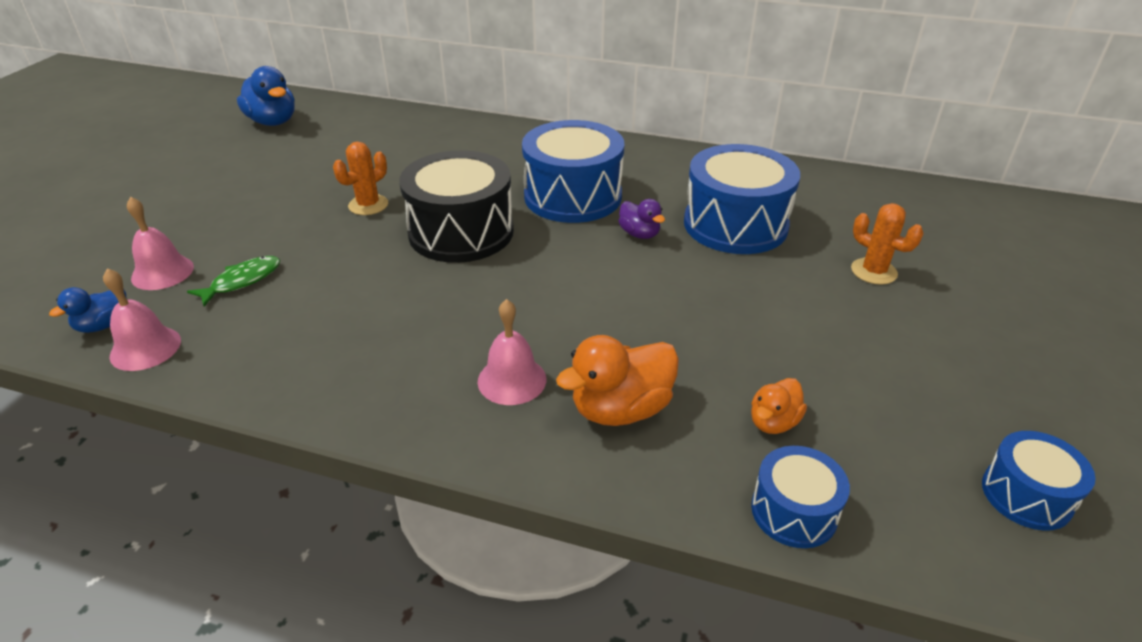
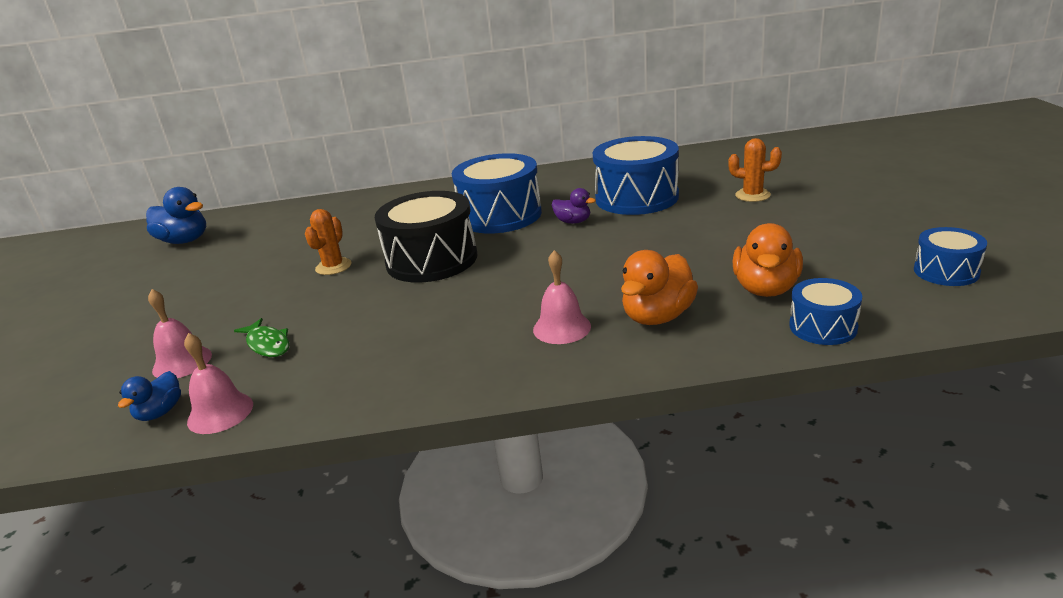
camera: 20 degrees left, 10 degrees down
green fish [187,256,280,306] -> green fish turned 120 degrees clockwise [234,318,289,357]
orange duck [751,378,807,434] -> orange duck [732,223,803,297], size x1.72

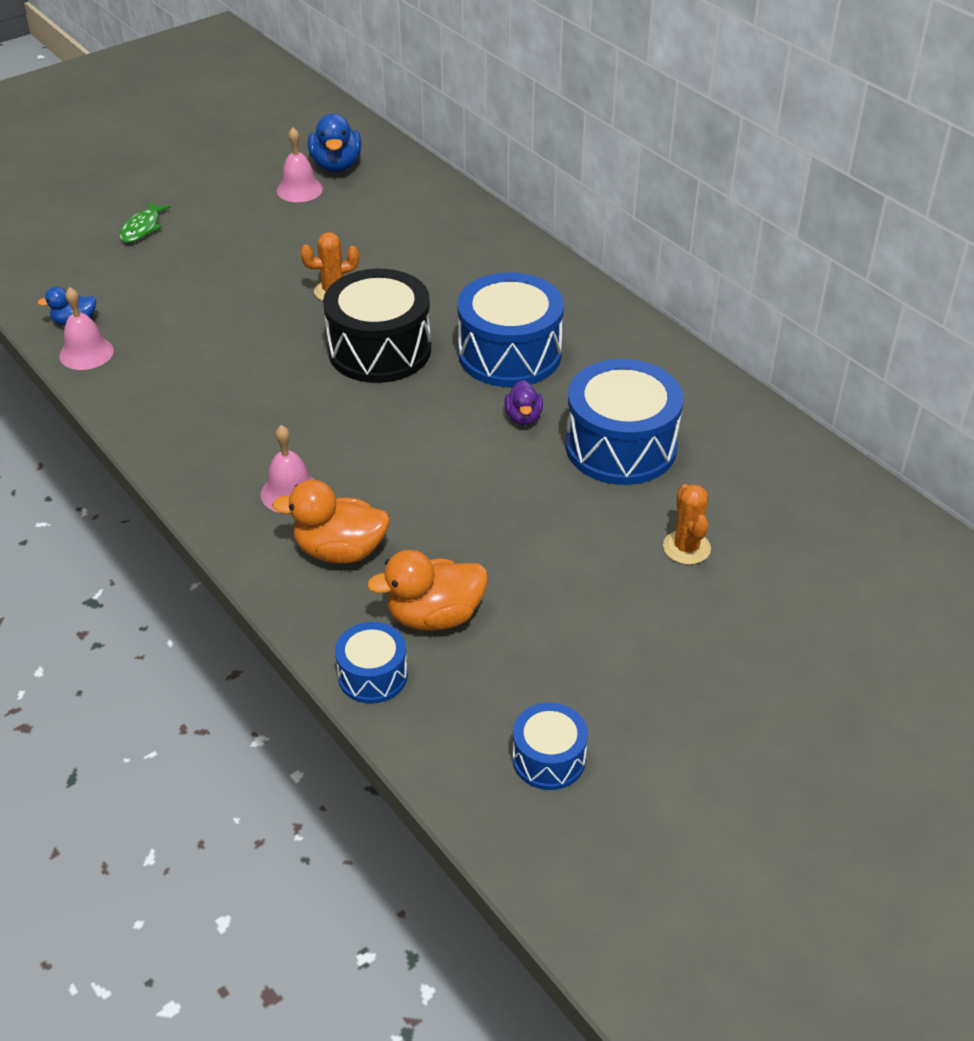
camera: 55 degrees right, 15 degrees up
pink bell [148,289,212,378] -> pink bell moved to [277,127,323,202]
green fish [234,318,289,357] -> green fish moved to [119,202,171,243]

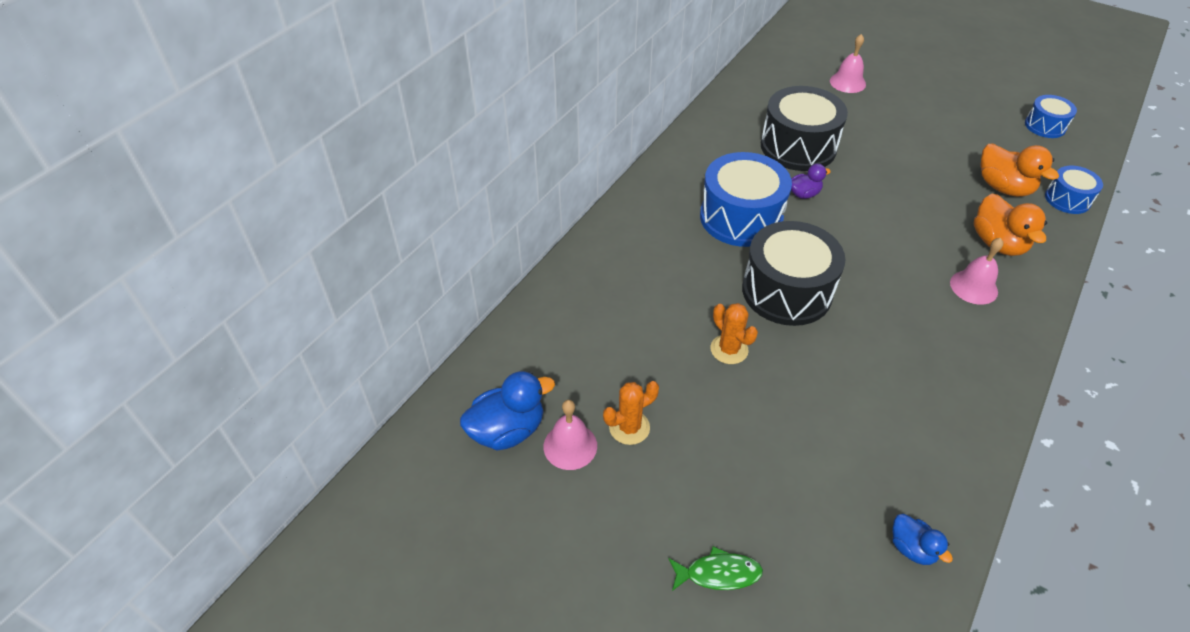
camera: 110 degrees left, 5 degrees up
pink bell [59,287,114,370] -> pink bell moved to [830,34,866,93]
blue drum [566,359,684,485] -> black drum [761,86,848,171]
orange cactus [663,484,711,565] -> orange cactus moved to [603,381,659,445]

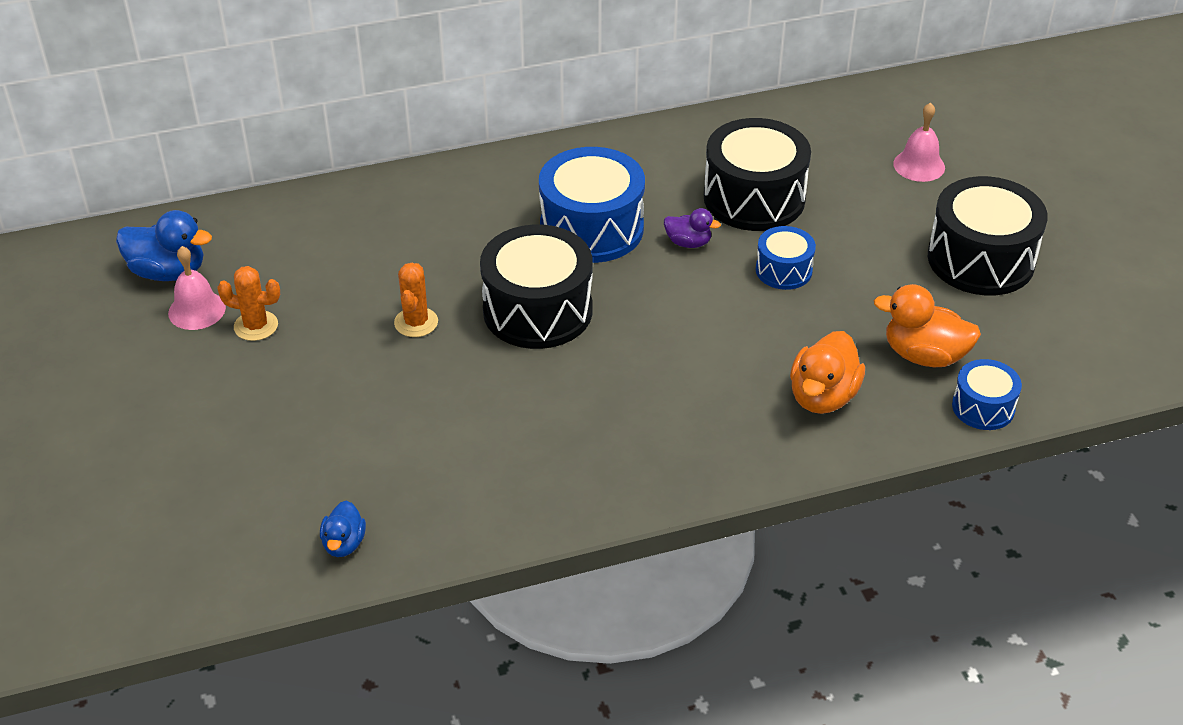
camera: 40 degrees right, 5 degrees down
green fish [668,546,763,591] -> none
pink bell [950,238,1003,305] -> none
orange duck [980,144,1059,197] -> orange duck turned 105 degrees clockwise [874,284,981,367]
blue drum [1025,95,1077,138] -> blue drum moved to [756,226,816,290]
none -> black drum [928,176,1048,296]

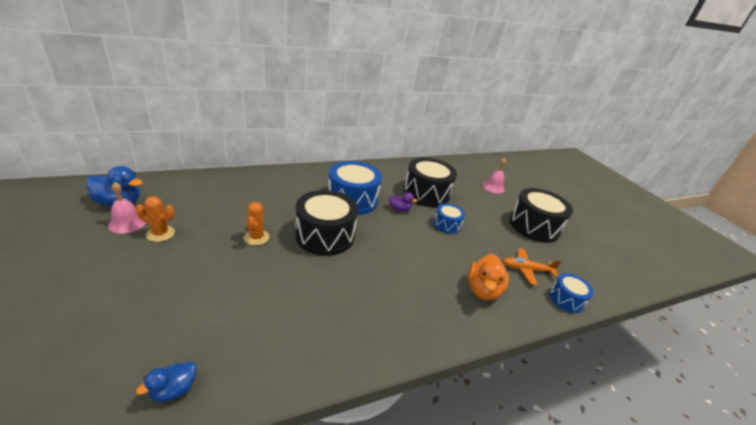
camera: 10 degrees left, 10 degrees down
blue duck [320,500,366,557] -> blue duck turned 45 degrees clockwise [136,361,197,402]
orange duck [874,284,981,367] -> orange plane [503,248,562,285]

